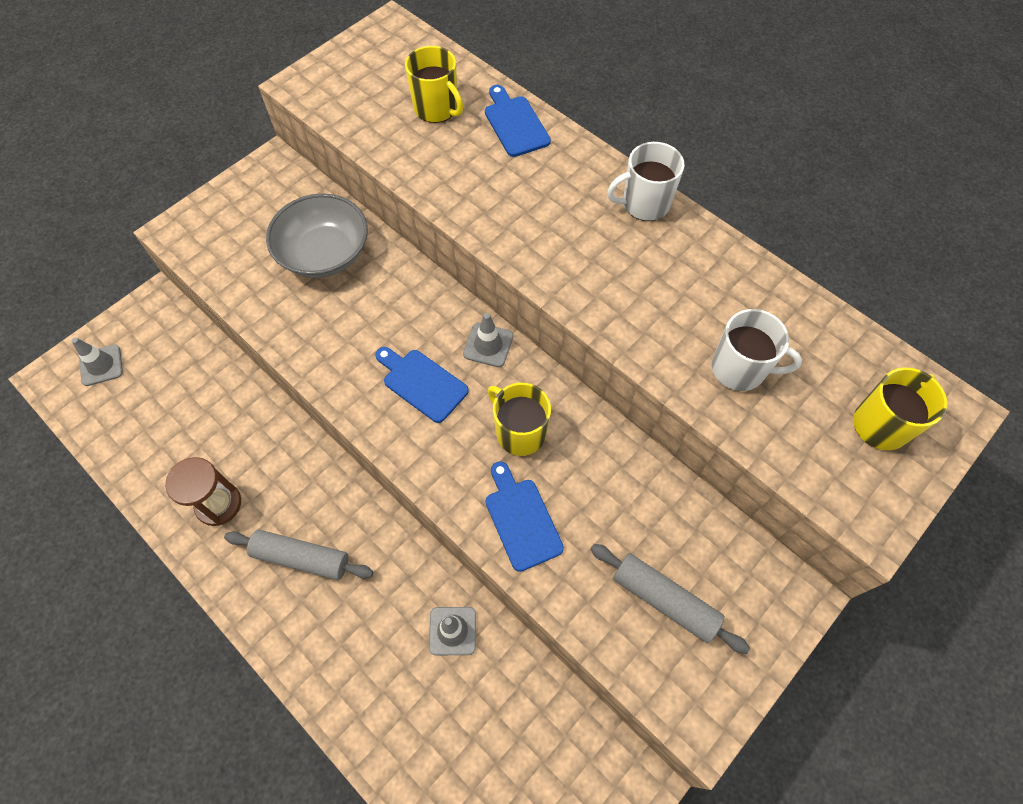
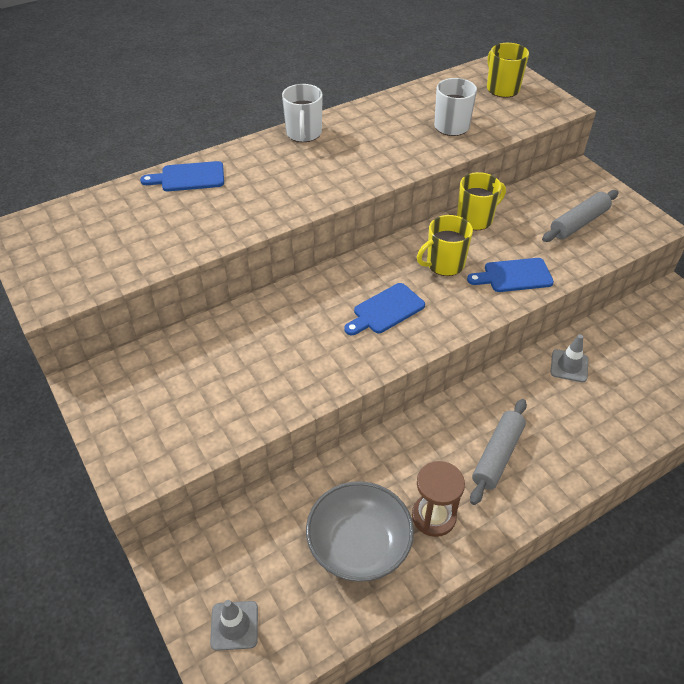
camera: 75 degrees left, 15 degrees down
grey bowl [266,194,368,278] -> grey bowl moved to [306,481,414,582]
yellow mug [405,46,463,123] -> yellow mug moved to [457,172,506,230]
grey traffic cone [463,313,513,367] -> none

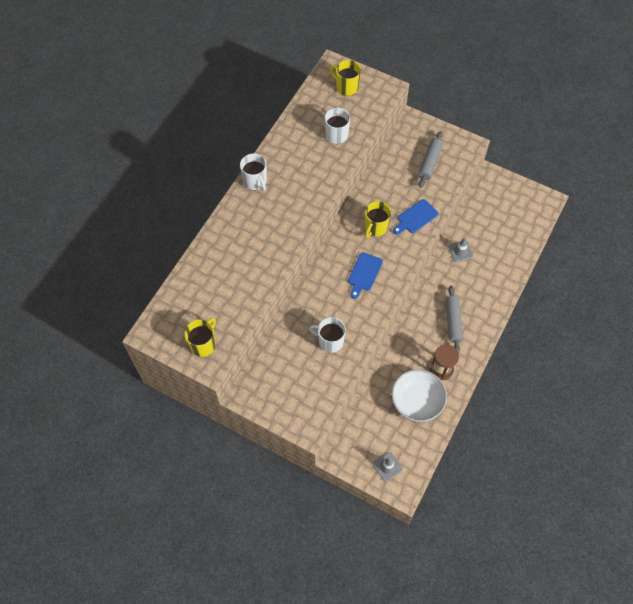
camera: 30 degrees left, 15 degrees up
blue cutting board [140,161,224,191] -> none
grey bowl [306,481,414,582] -> white bowl [392,369,447,422]
yellow mug [457,172,506,230] -> yellow mug moved to [184,318,216,357]
none -> white mug [309,317,346,353]

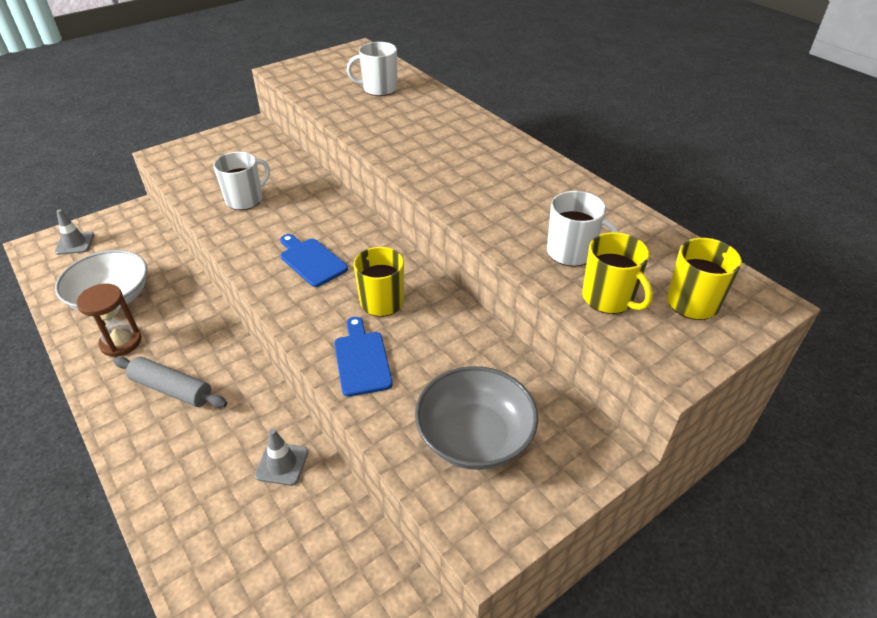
camera: 115 degrees right, 20 degrees down
yellow mug [184,318,216,357] -> yellow mug moved to [582,232,653,314]
white mug [240,153,267,191] -> white mug moved to [347,42,397,96]
grey rolling pin [418,131,443,188] -> grey bowl [415,366,538,470]

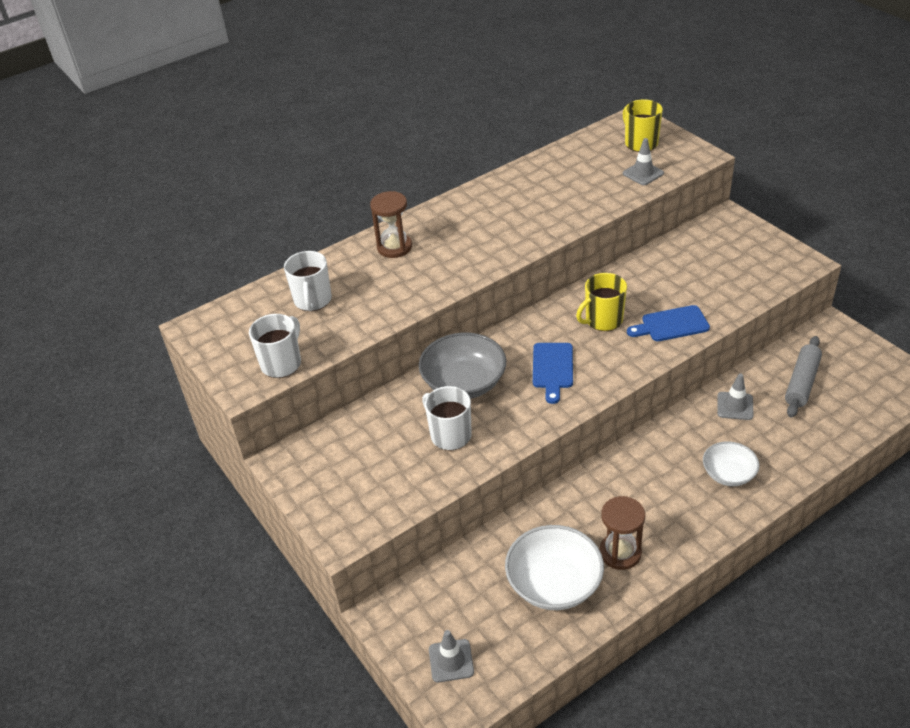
camera: 85 degrees left, 0 degrees up
grey rolling pin [113,356,227,408] -> grey rolling pin moved to [785,336,822,418]
blue cutting board [280,234,348,287] -> blue cutting board turned 45 degrees counterclockwise [533,343,573,404]
grey bowl [415,366,538,470] -> grey bowl moved to [419,333,506,399]
white mug [547,191,619,267] -> white mug moved to [249,314,301,378]
yellow mug [582,232,653,314] -> grey traffic cone [623,138,664,185]
none -> brown hourglass [370,191,412,258]
none -> white bowl [703,441,759,486]

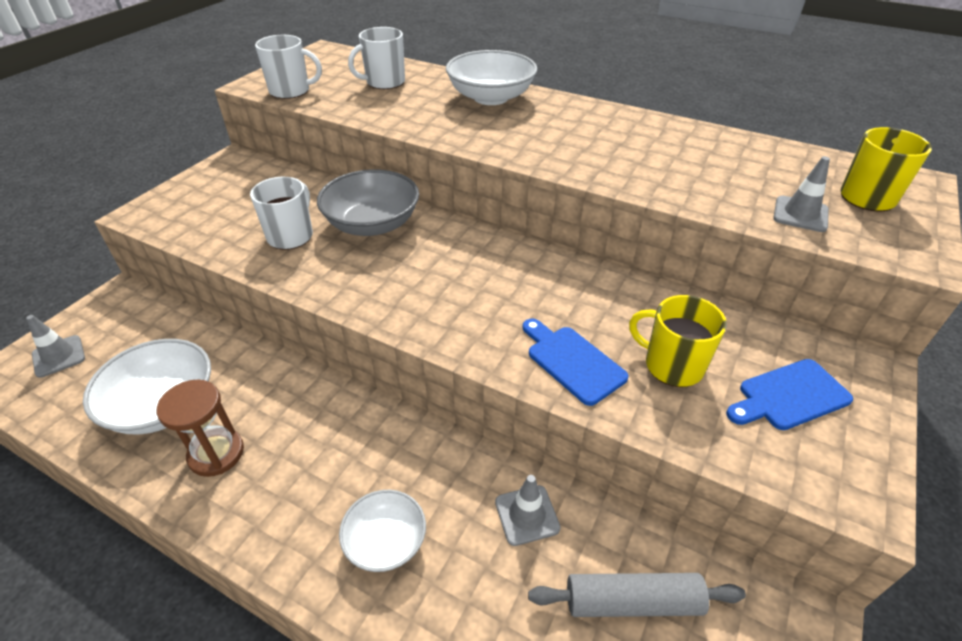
camera: 60 degrees right, 0 degrees up
brown hourglass [370,191,412,258] -> white bowl [446,50,537,105]
blue cutting board [533,343,573,404] -> blue cutting board moved to [726,359,853,430]
yellow mug [576,273,627,331] -> yellow mug moved to [629,295,727,387]

